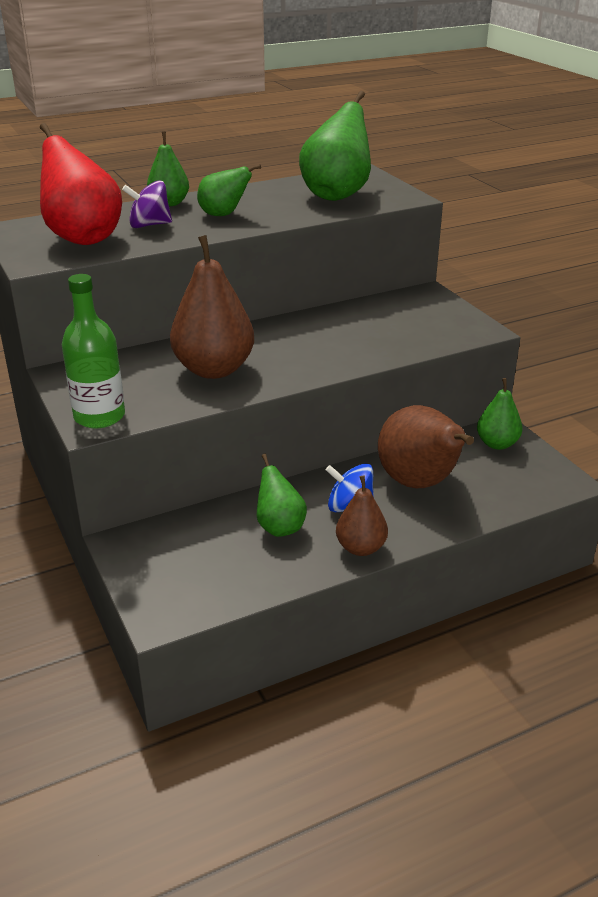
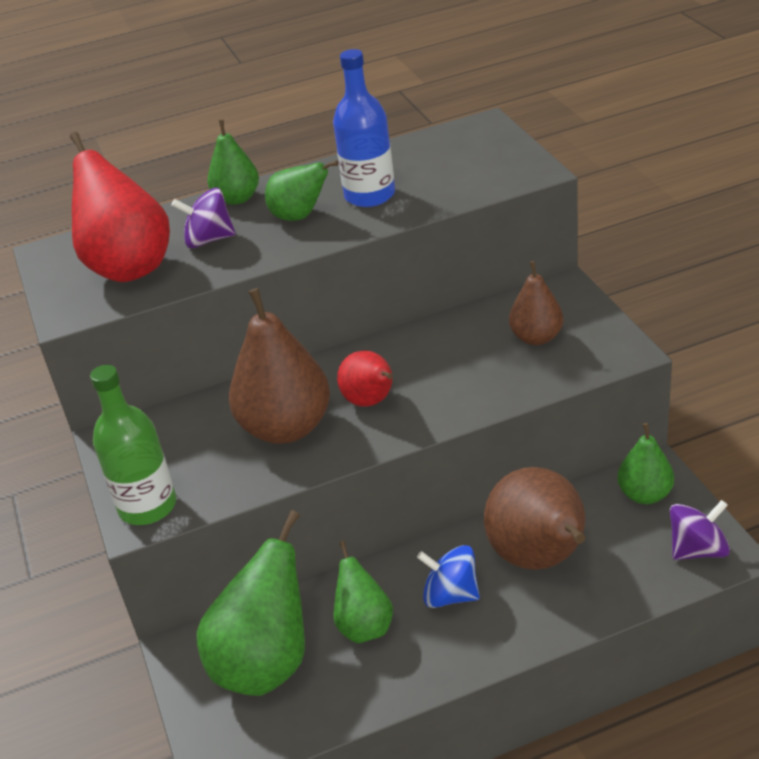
camera: 10 degrees right, 5 degrees up
green pear [299,91,371,201] -> green pear moved to [197,510,305,696]
brown pear [336,476,388,556] -> brown pear moved to [509,261,563,345]
none -> blue bottle [333,49,395,207]
none -> red pear [337,351,393,407]
none -> purple spinning top [670,500,730,560]

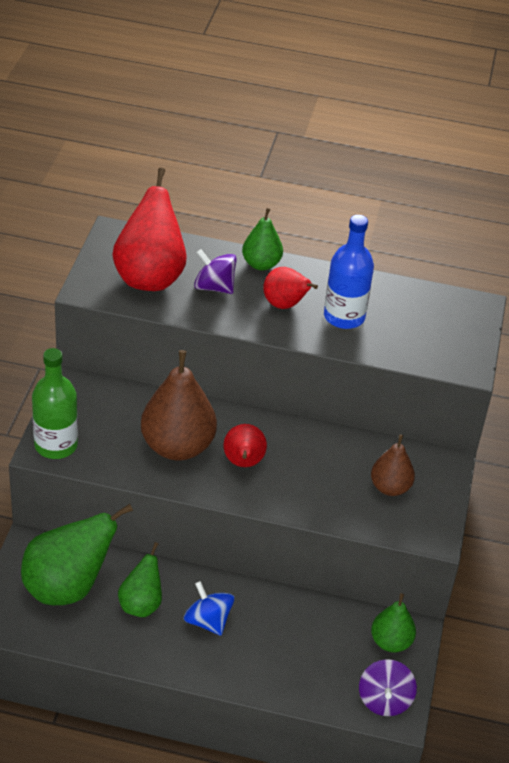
camera: 25 degrees right, 5 degrees up
green pear [265,160,338,221] -> red pear [263,267,318,309]
brown pear [484,467,585,570] -> none
purple spinning top [670,500,730,560] -> purple spinning top turned 90 degrees clockwise [359,659,417,716]

